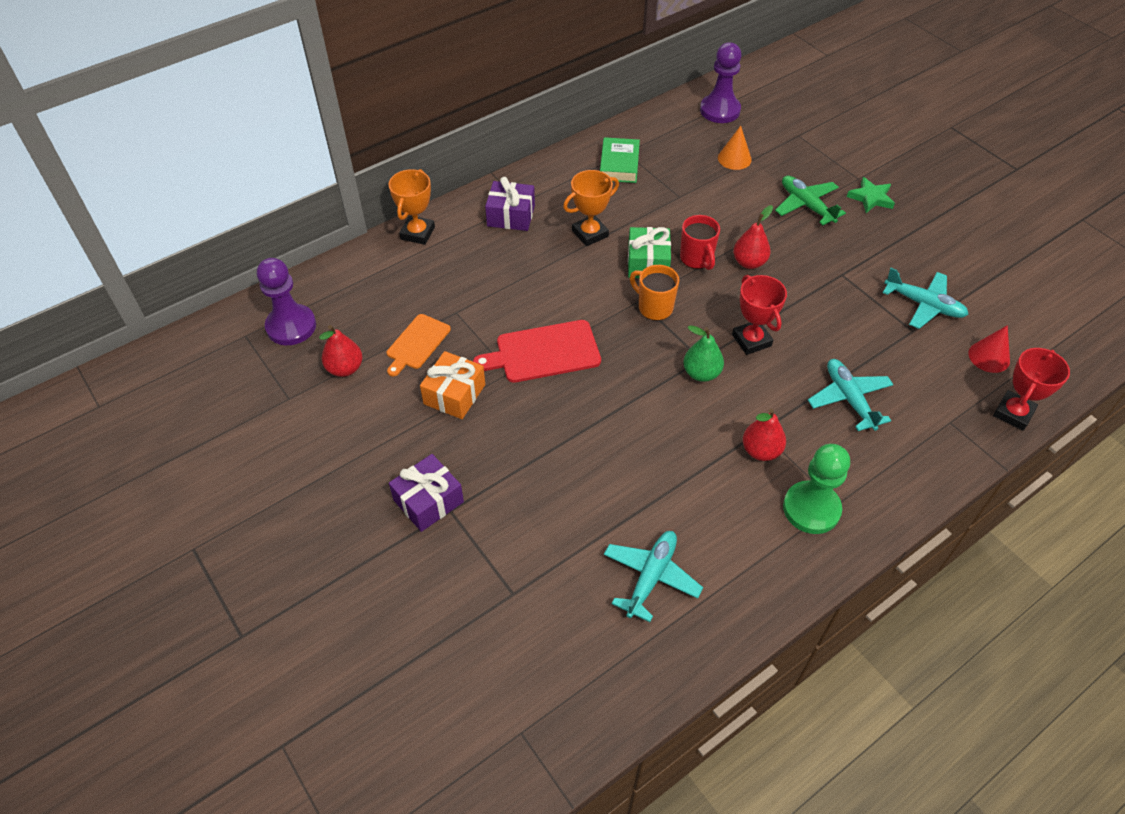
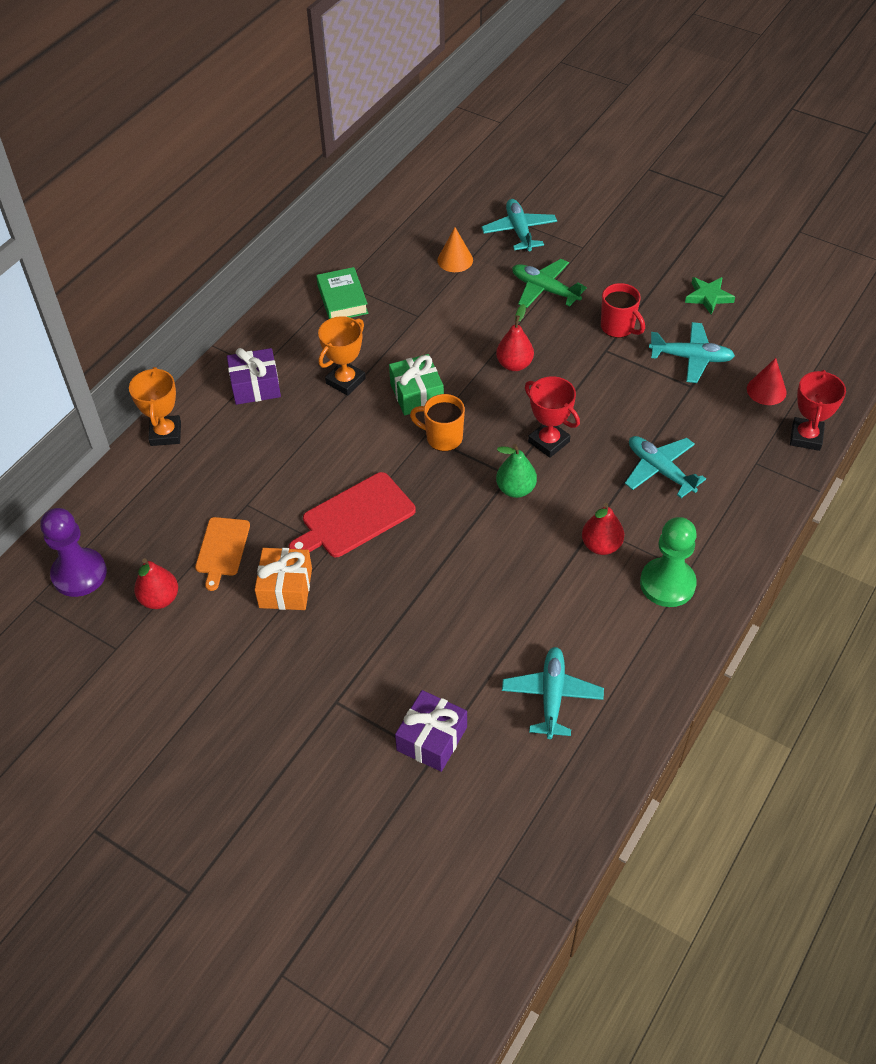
camera: 20 degrees left, 0 degrees up
purple gift [389,454,464,532] -> purple gift moved to [395,690,467,772]
red mug [680,215,720,270] -> red mug moved to [601,283,645,338]
purple pawn [700,42,741,123] -> none
green star [847,177,895,213] -> green star moved to [685,277,735,315]
none -> turquoise plane [481,199,557,251]

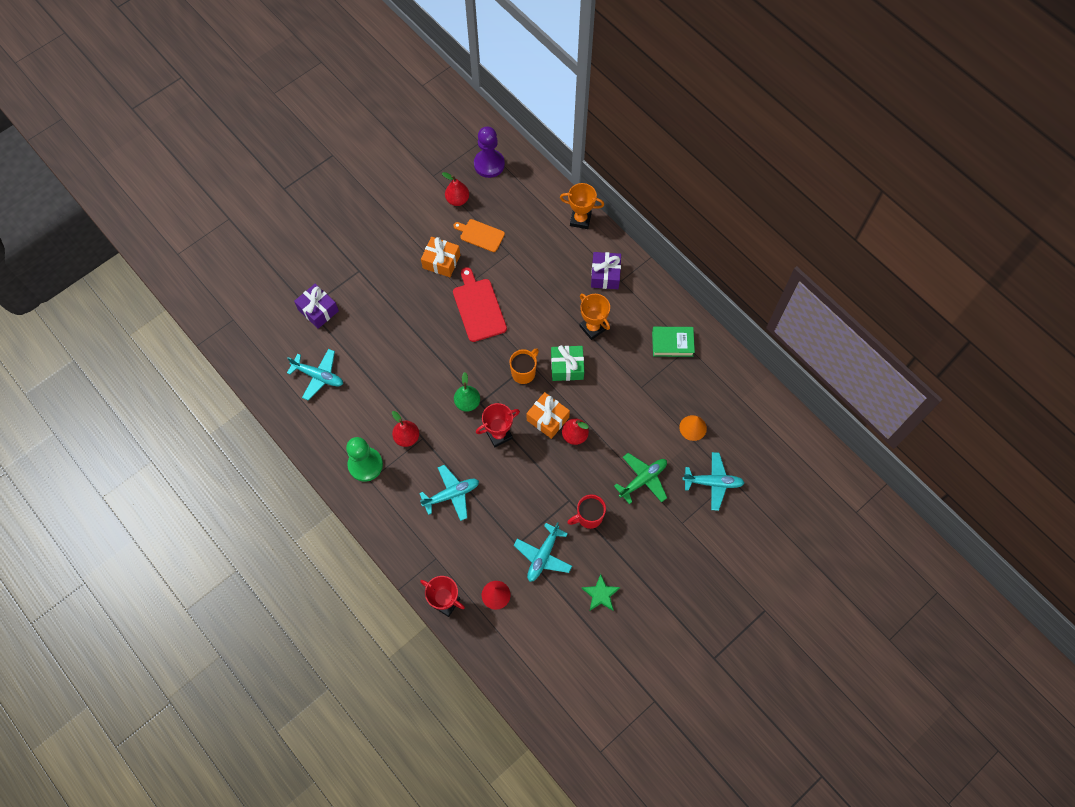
camera: 105 degrees right, 15 degrees up
none -> orange gift [527,392,570,439]

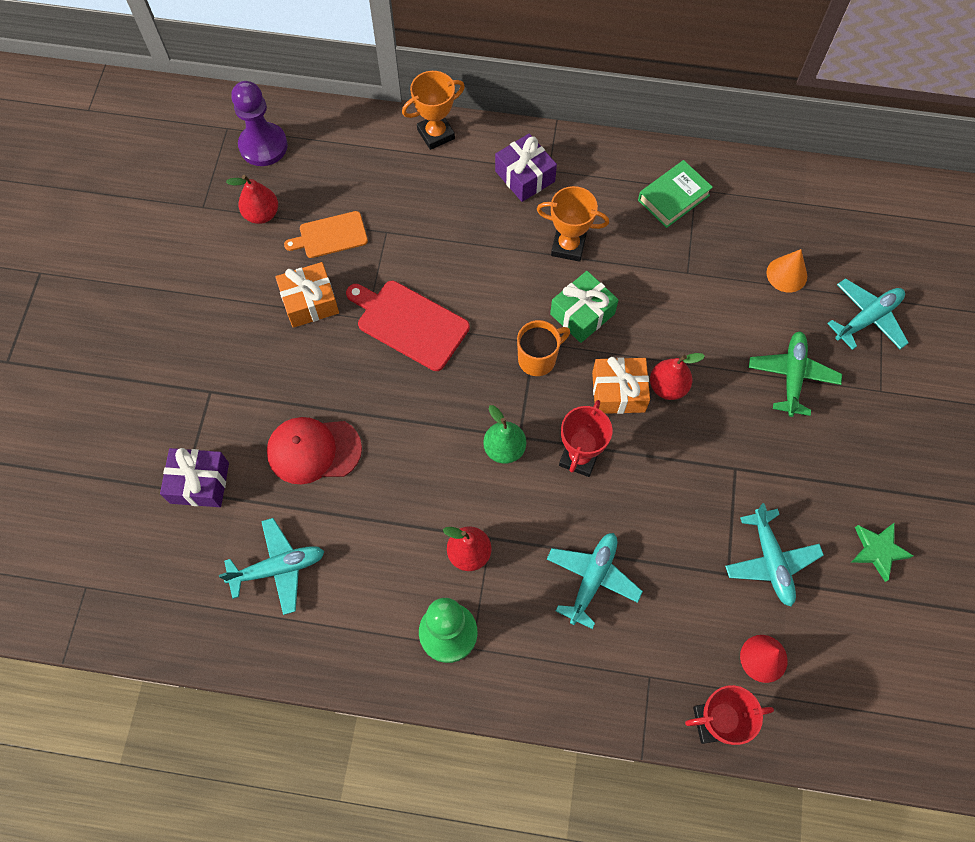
camera: 40 degrees left, 0 degrees up
orange mug [509,348,539,384] -> orange mug turned 60 degrees clockwise [517,320,570,376]
red mug [567,494,606,529] -> none
none -> red cap [267,417,362,484]

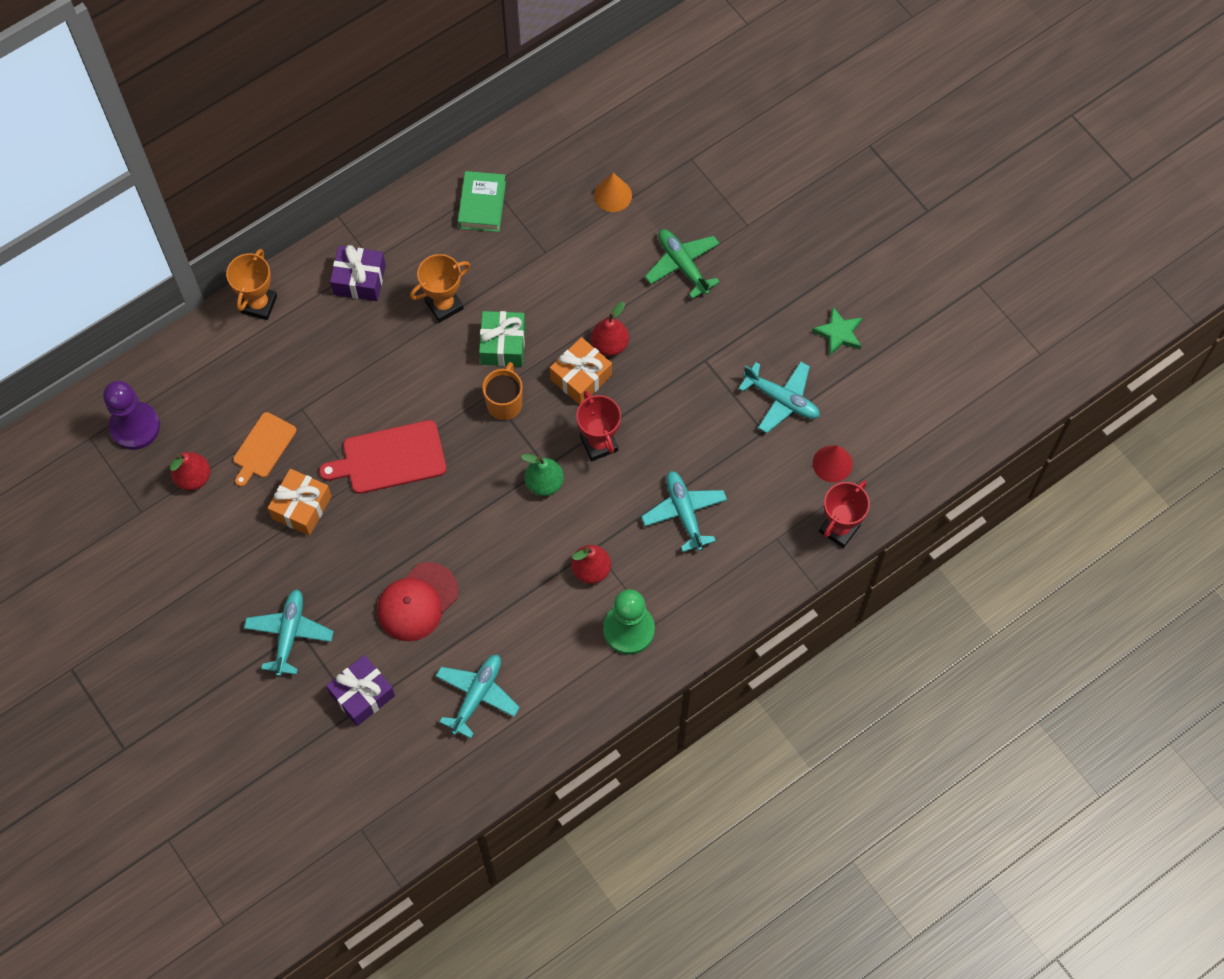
camera: 45 degrees left, 0 degrees up
turquoise plane [827,278,909,350] -> turquoise plane moved to [244,589,334,676]

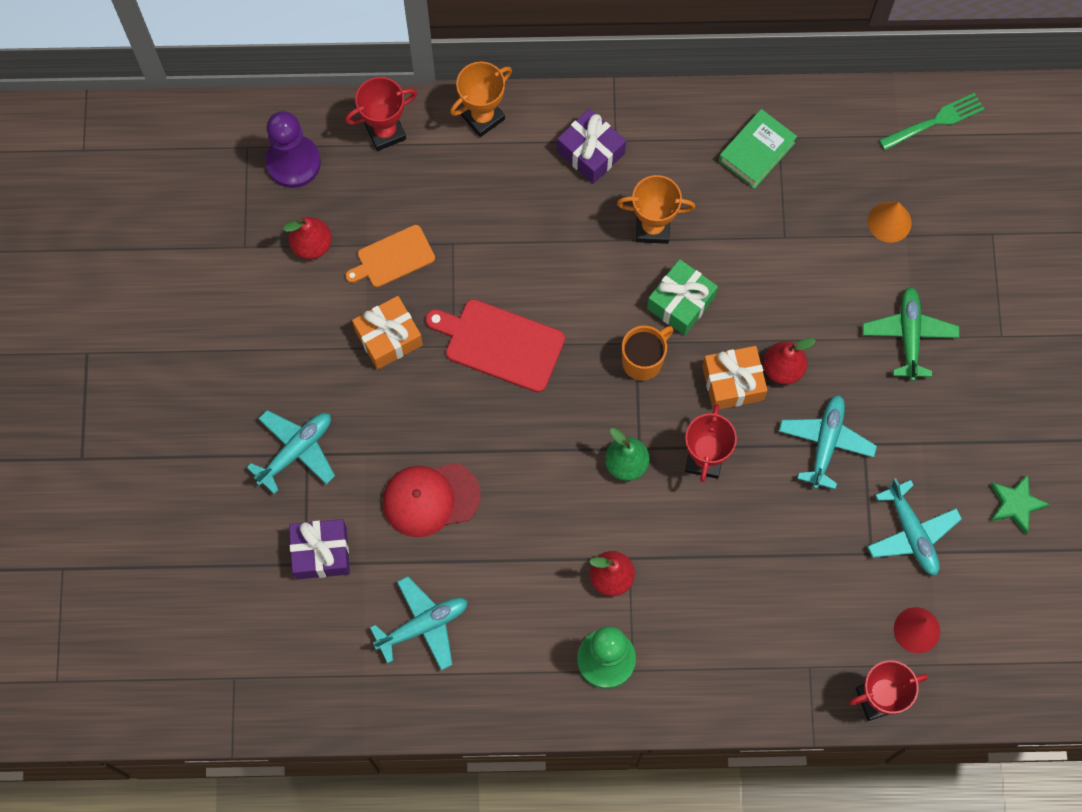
camera: 35 degrees right, 5 degrees up
turquoise plane [641,471,727,552] -> turquoise plane moved to [779,395,877,489]
none -> red trophy [345,77,417,151]
none -> green fork [879,93,984,150]

